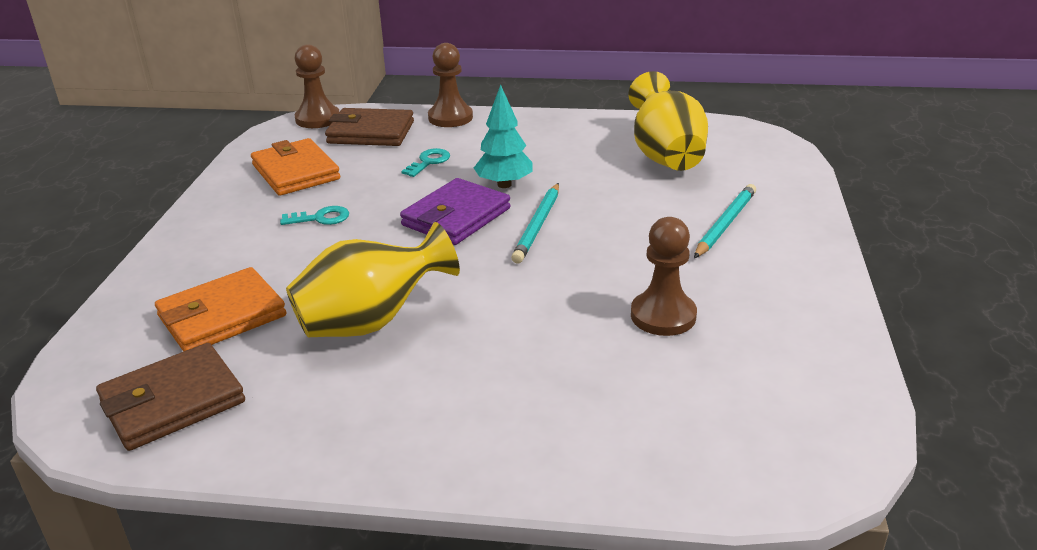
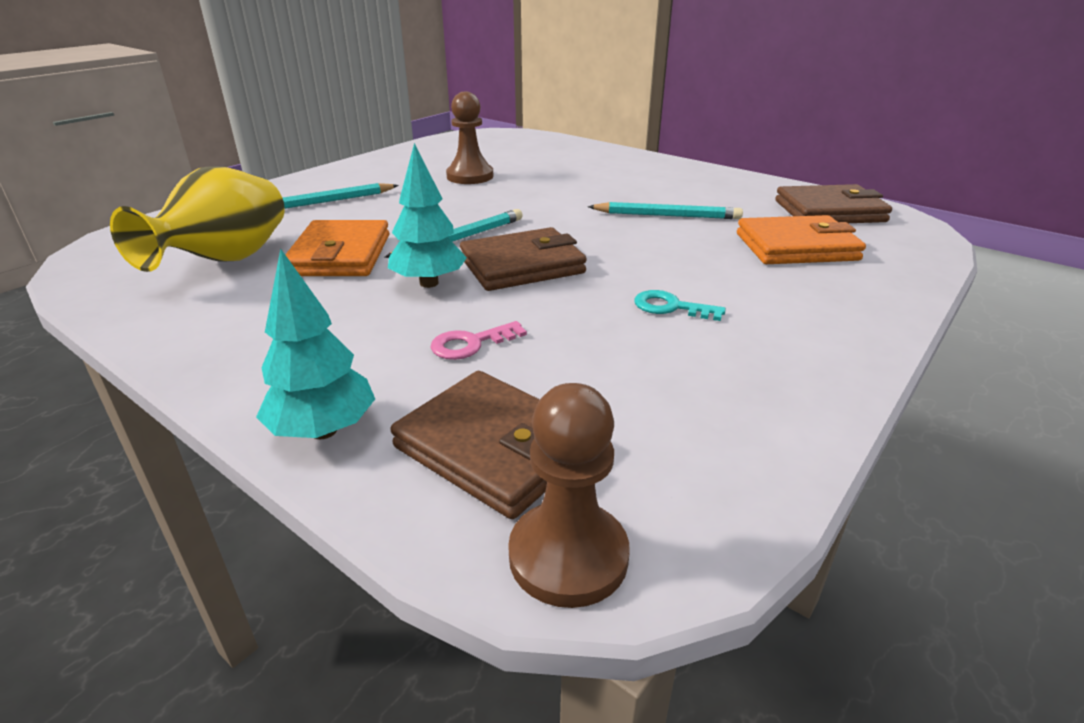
camera: 150 degrees left, 0 degrees up
orange wallet [251,138,340,196] -> orange wallet moved to [285,220,389,276]
yellow vase [286,222,460,337] -> turquoise pencil [588,202,743,219]
purple wallet [400,178,510,245] -> brown wallet [460,227,587,291]
turquoise key [401,148,450,177] -> pink key [430,321,527,360]
brown pawn [428,43,473,127] -> turquoise tree [256,249,375,439]

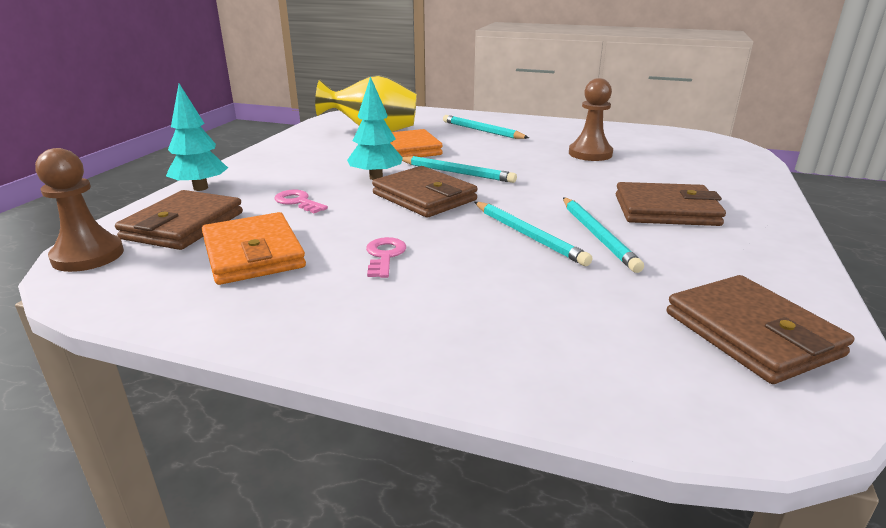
camera: 70 degrees right, 5 degrees down
turquoise key [634,290,726,321] -> pink key [366,237,406,278]
orange wallet [737,215,866,264] -> orange wallet moved to [202,212,306,285]
none -> turquoise pencil [475,202,592,266]
none -> brown wallet [616,182,726,226]

